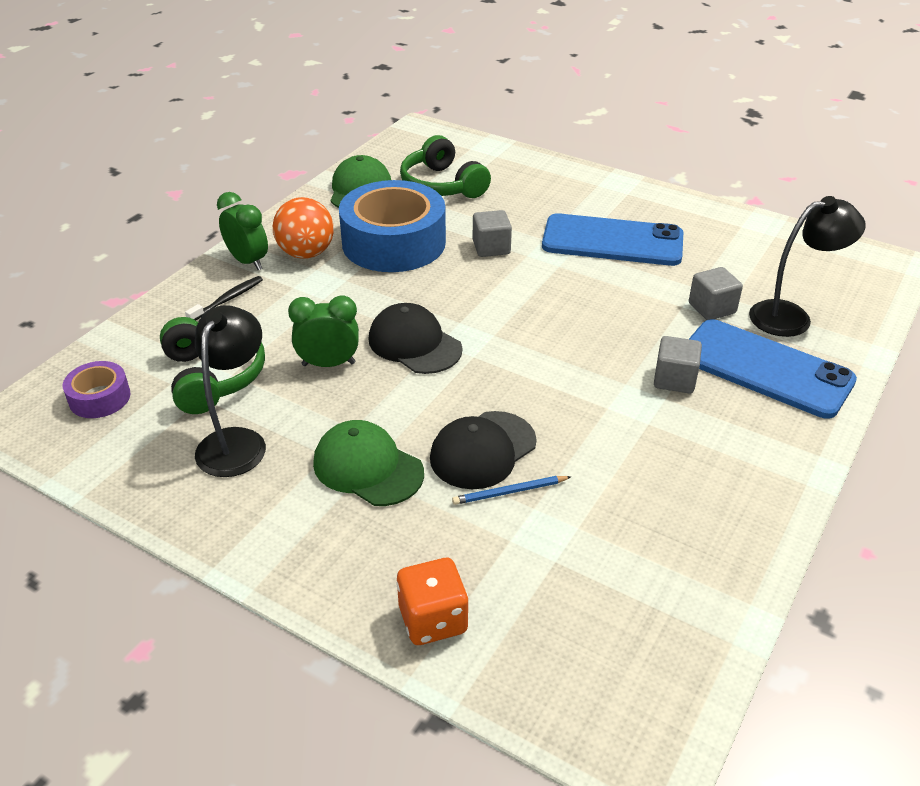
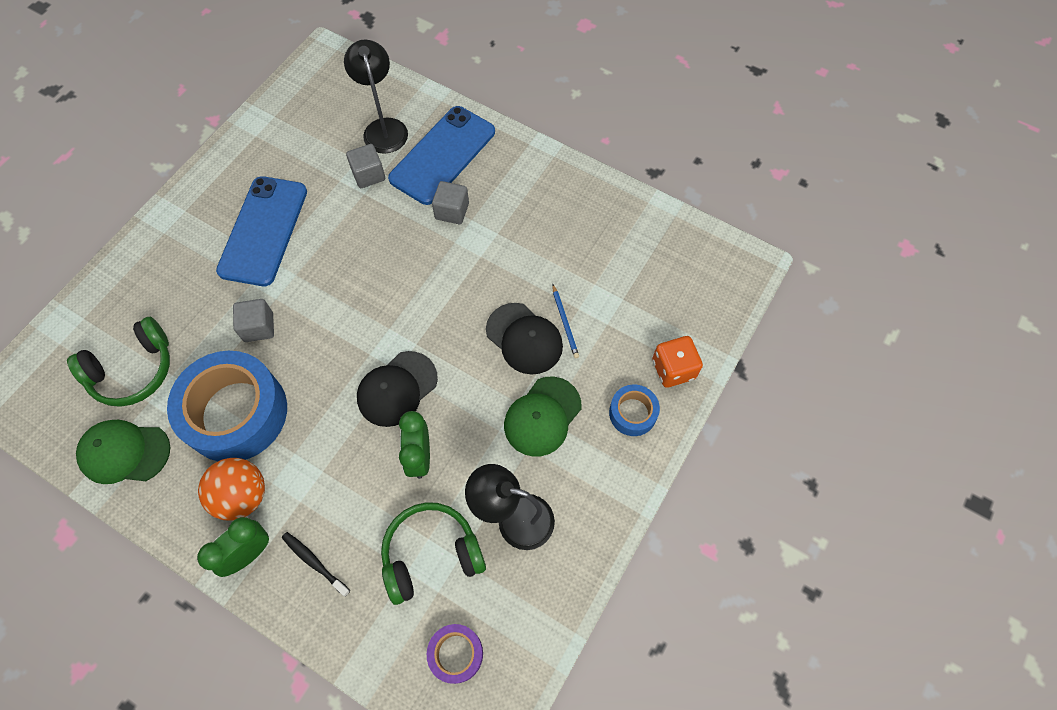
camera: 90 degrees left, 25 degrees up
none -> blue tape [609,384,660,436]

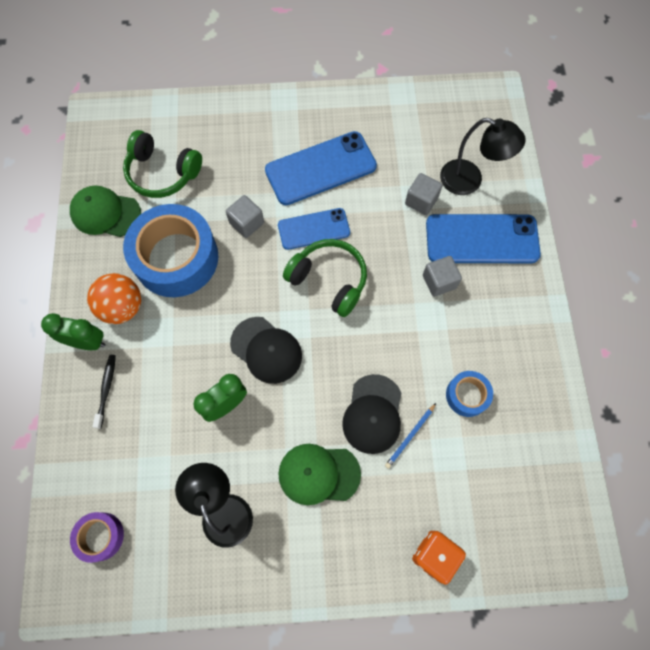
camera: 55 degrees right, 5 degrees up
green cap [76,420,170,484] -> green cap turned 45 degrees counterclockwise [70,186,141,237]
black lamp [344,39,408,154] -> black lamp turned 75 degrees clockwise [440,118,526,195]
black cap [357,351,438,427] -> black cap turned 150 degrees counterclockwise [230,317,302,384]
green headphones [381,502,486,605] -> green headphones moved to [283,239,367,317]
blue tape [609,384,660,436] -> blue tape moved to [446,371,493,417]
none -> blue phone [278,208,350,250]

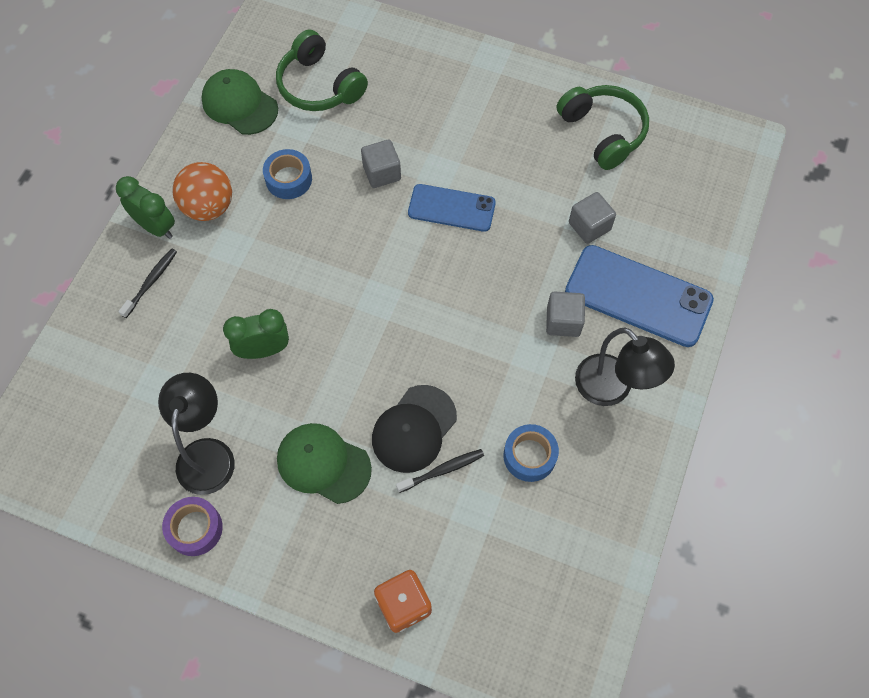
camera: 25 degrees right, 5 degrees down
purple tape [70,512,124,563] -> purple tape moved to [162,497,223,556]
blue tape [123,204,218,297] -> blue tape [263,149,312,199], size x0.47
black cap [230,317,302,384] -> none
blue phone [265,131,377,205] -> none
green headphones [283,239,367,317] -> green headphones moved to [557,85,649,170]
blue pencil [385,403,436,469] -> black toothbrush [396,449,484,493]
black lamp [440,118,526,195] -> black lamp moved to [575,328,675,406]

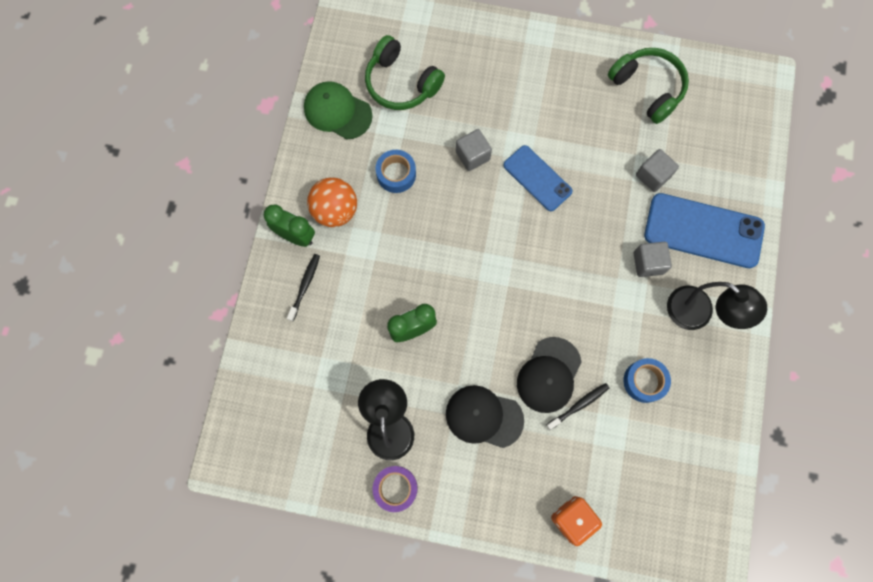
camera: 10 degrees left, 10 degrees up
green cap [277,423,372,504] -> black cap [446,385,524,448]
blue phone [408,184,496,232] -> blue phone turned 45 degrees clockwise [503,145,572,211]

